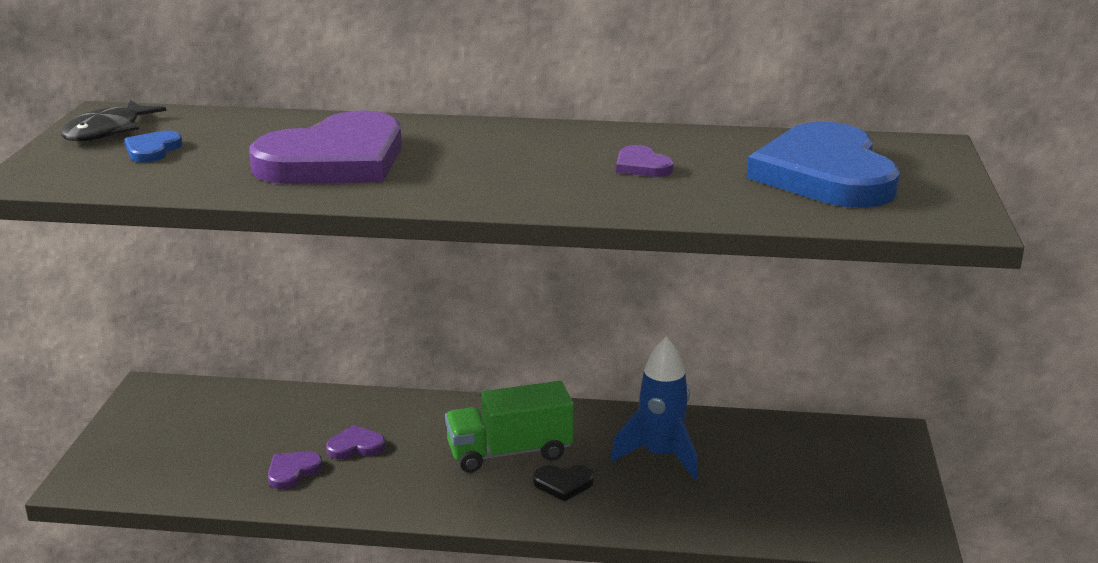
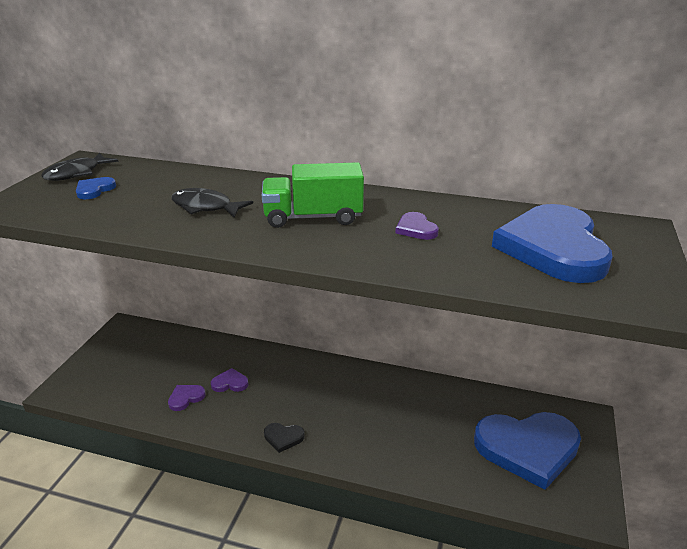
camera: 10 degrees right, 5 degrees up
purple heart [249,110,402,184] -> black fish [171,188,253,218]
green truck [445,381,574,473] -> green truck moved to [262,162,364,228]
black heart [533,465,594,502] -> black heart moved to [264,423,305,453]
blue rocket [611,337,698,480] -> none
none -> blue heart [474,412,581,490]

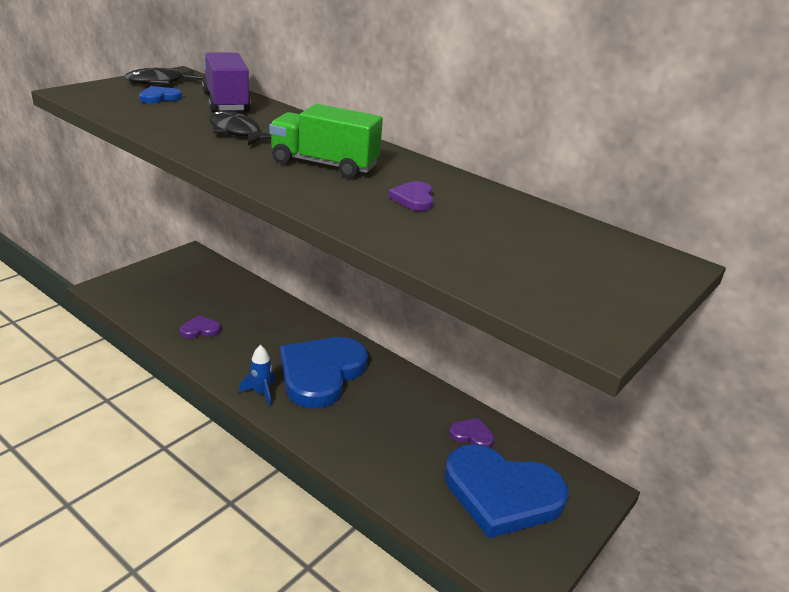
camera: 20 degrees right, 0 degrees up
purple heart [211,368,249,392] -> purple heart moved to [449,418,494,448]
black heart [264,423,305,453] -> blue rocket [239,345,275,407]
blue heart [492,204,613,283] -> blue heart moved to [280,337,368,408]
none -> purple truck [202,52,251,112]

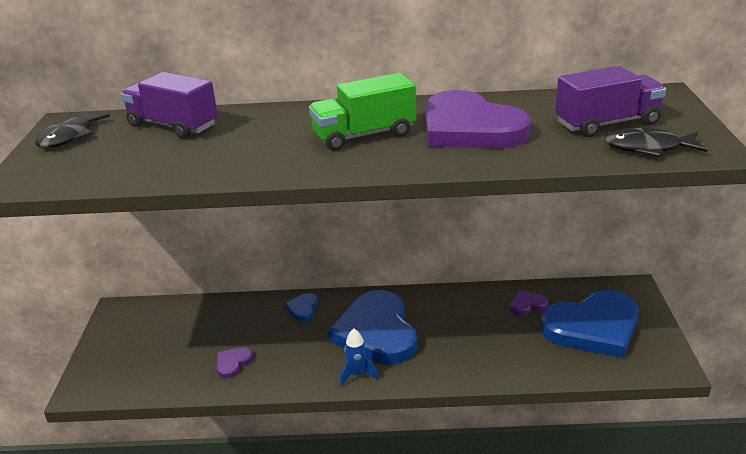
camera: 35 degrees left, 0 degrees up
blue heart [139,86,182,104] -> blue heart moved to [284,293,318,321]
black fish [209,110,271,145] -> black fish moved to [604,128,707,157]
purple heart [388,181,433,211] -> purple heart [425,90,531,148], size x2.49
none -> purple truck [555,66,666,137]

